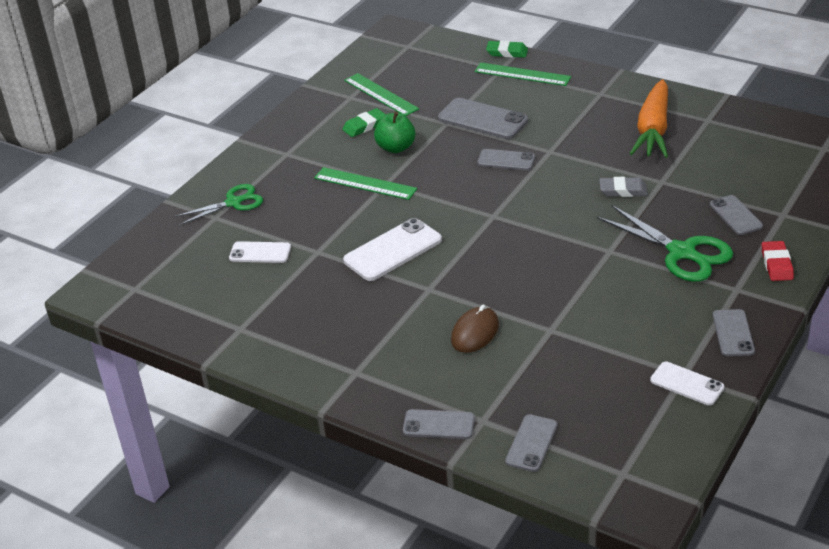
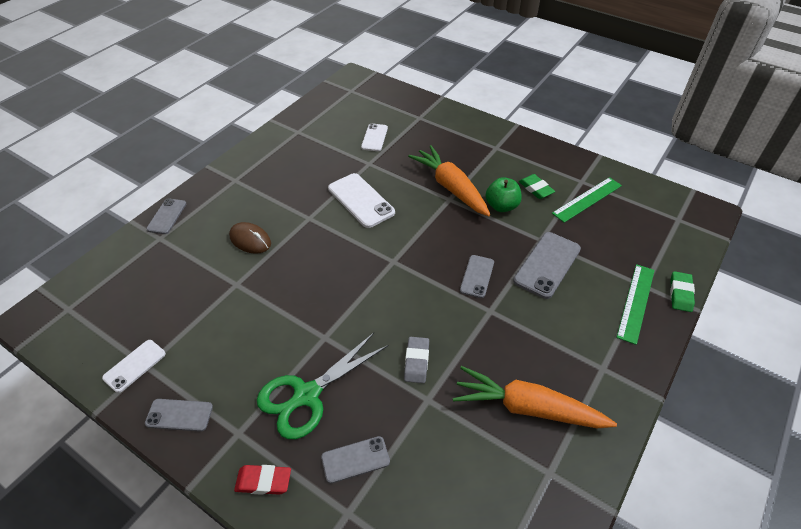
camera: 90 degrees right, 10 degrees up
green scissors [174,184,263,225] -> none
green ruler [314,167,417,200] -> orange carrot [408,145,490,216]
grey phone [505,414,557,472] -> none

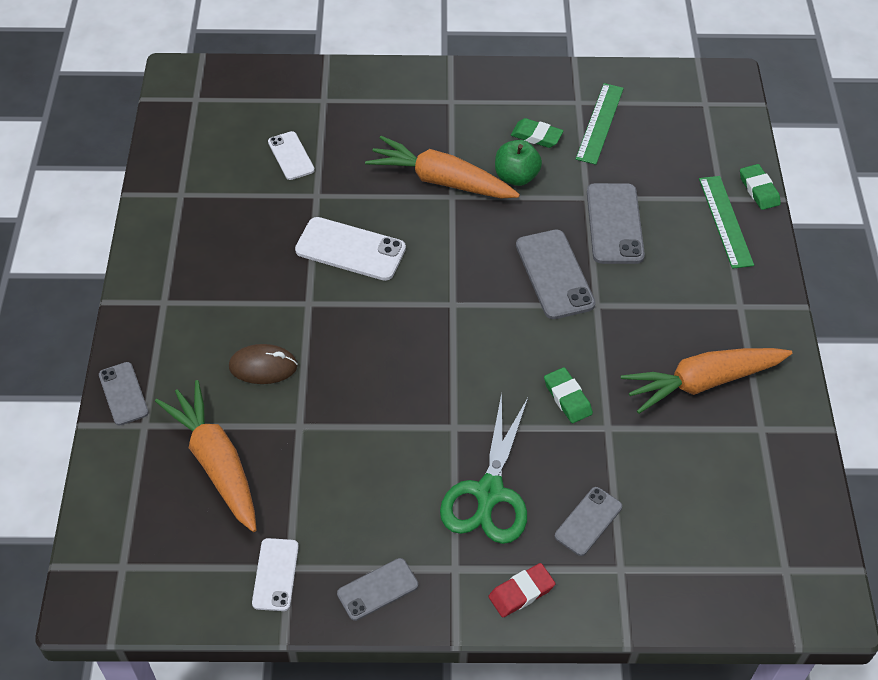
camera: 35 degrees left, 5 degrees up
grey eraser [404,337,429,383] -> green eraser [544,367,593,423]
grey phone [460,255,494,298] -> grey phone [516,230,596,319], size x1.62
none -> orange carrot [155,380,257,532]

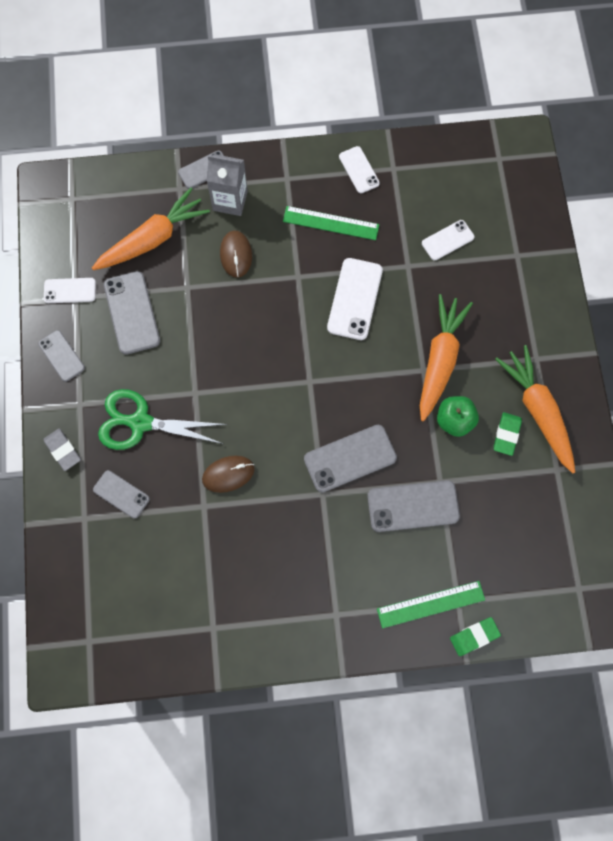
camera: 85 degrees right, 20 degrees up
red eraser [489,563,555,617] -> grey eraser [43,428,81,471]
green eraser [544,367,593,423] -> brown mouse [202,456,255,493]
green ruler [576,83,624,165] -> green ruler moved to [283,206,379,240]
orange carrot [621,348,792,414] -> orange carrot moved to [495,345,575,474]
none -> grey phone [104,271,160,355]
none -> grey carton [207,154,248,216]
none -> white phone [339,146,380,193]

